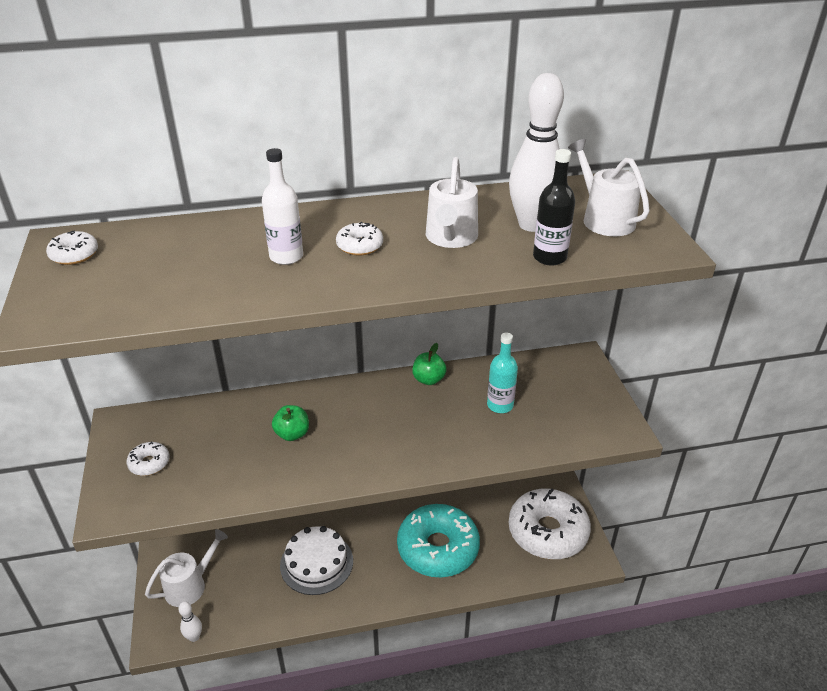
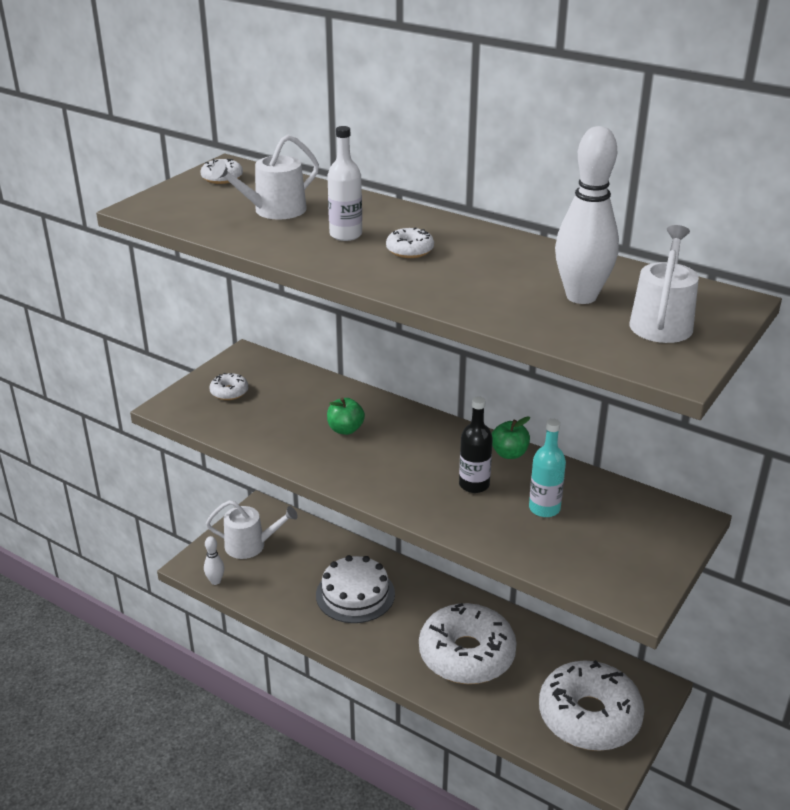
camera: 45 degrees right, 5 degrees down
turquoise donut [397,504,480,577] -> white donut [419,603,517,684]
white watering can [426,157,478,248] -> white watering can moved to [212,135,319,220]
black bottle [533,149,575,265] -> black bottle moved to [459,396,493,493]

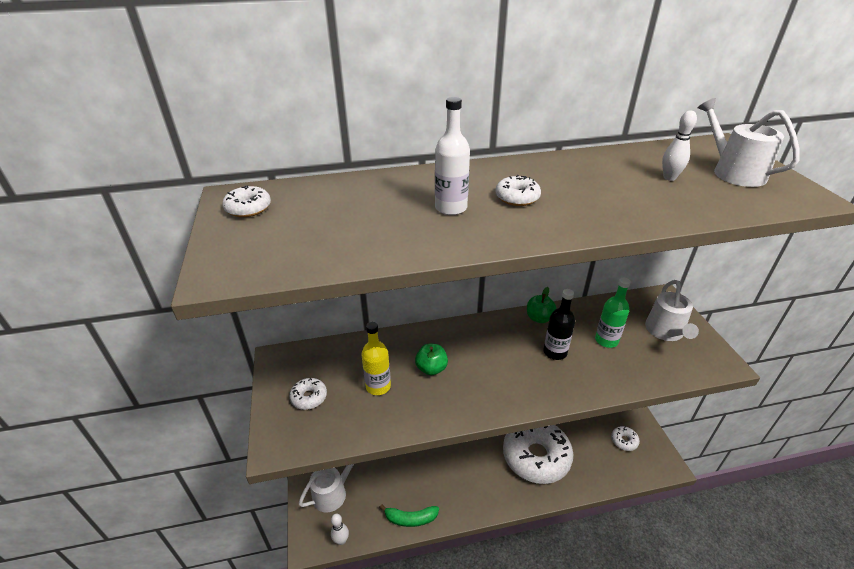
camera: 45 degrees left, 5 degrees up
white watering can [212,135,319,220] -> white watering can moved to [645,280,699,341]
white cake [316,555,395,623] -> none
turquoise bottle [529,419,566,517] -> green bottle [595,278,631,348]
white donut [539,660,644,751] -> white donut [611,426,640,451], size x0.40
white bowling pin [555,126,619,304] -> white bowling pin [662,111,697,181], size x0.48
none -> yellow bottle [362,322,391,395]
none -> green banana [379,504,439,527]

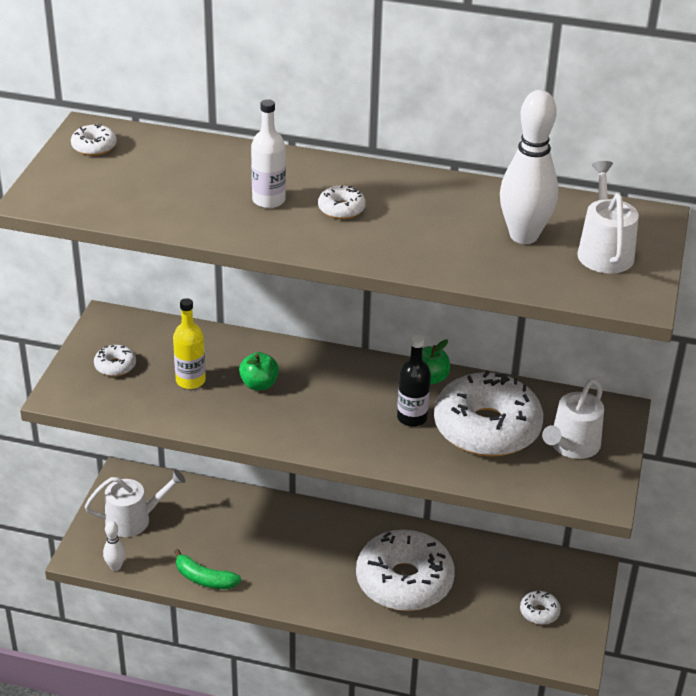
camera: 25 degrees right, 0 degrees up
green bottle [595,278,631,348] -> white donut [434,371,543,457]
white bowling pin [662,111,697,181] -> white bowling pin [500,90,558,244], size x2.09

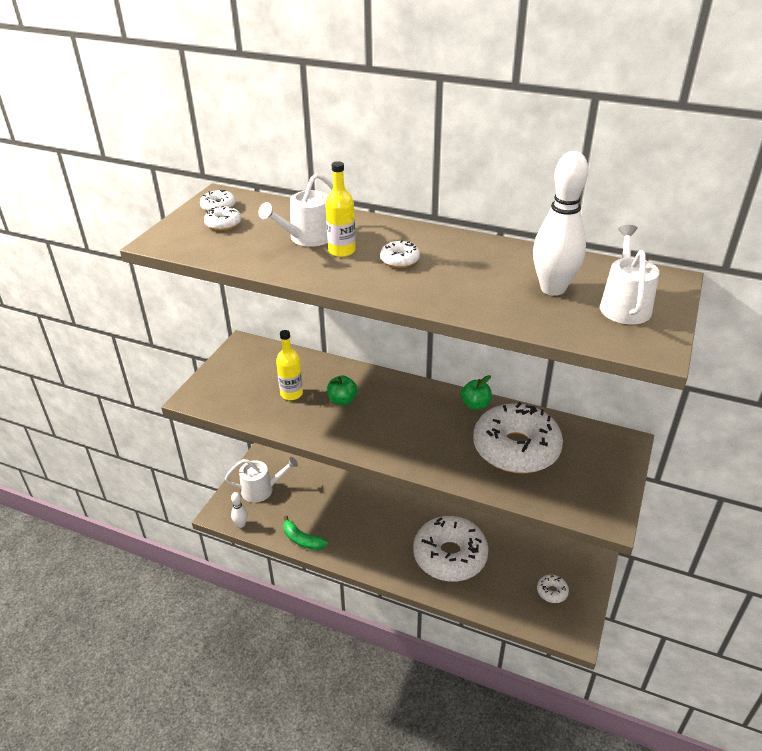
camera: 10 degrees right, 0 degrees up
white donut [94,345,136,376] -> white donut moved to [204,206,241,231]
white bottle [251,99,286,208] -> yellow bottle [325,161,356,257]
black bottle [397,335,431,427] -> none
white watering can [542,378,604,459] -> white watering can moved to [258,173,333,247]

